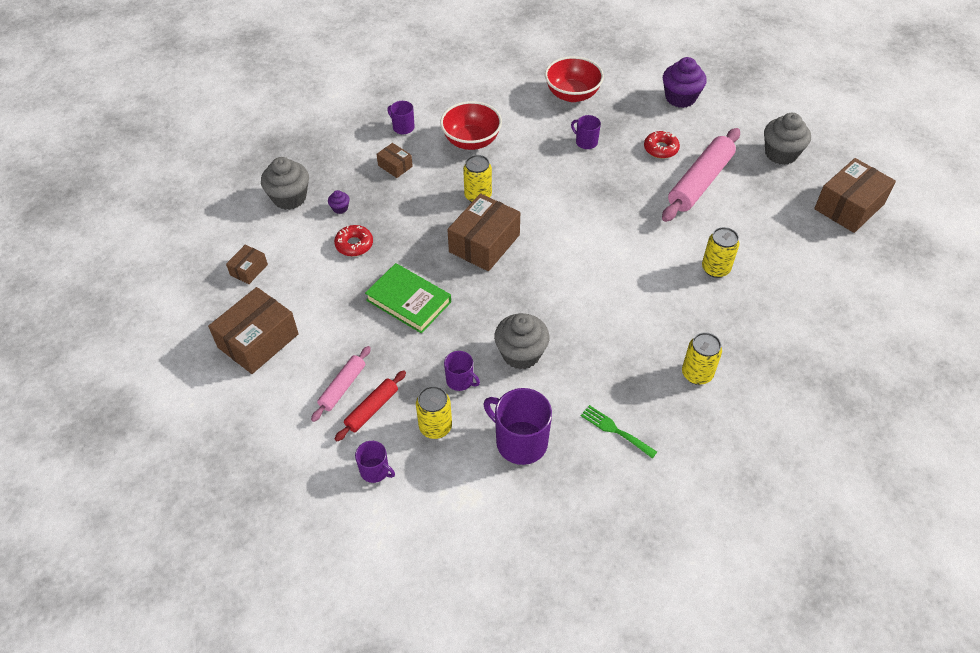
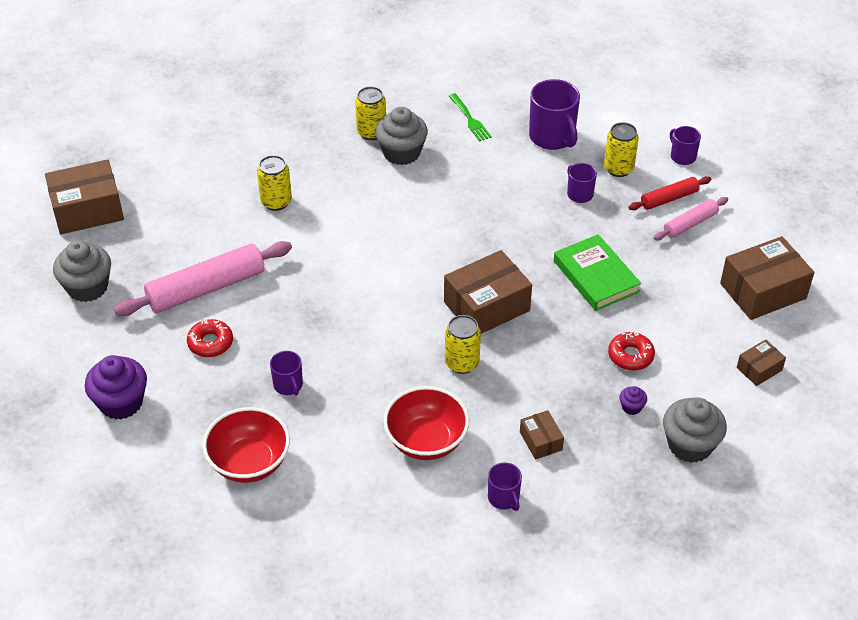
camera: 155 degrees left, 5 degrees down
grey cupcake [494,313,550,369] -> grey cupcake moved to [375,107,428,165]

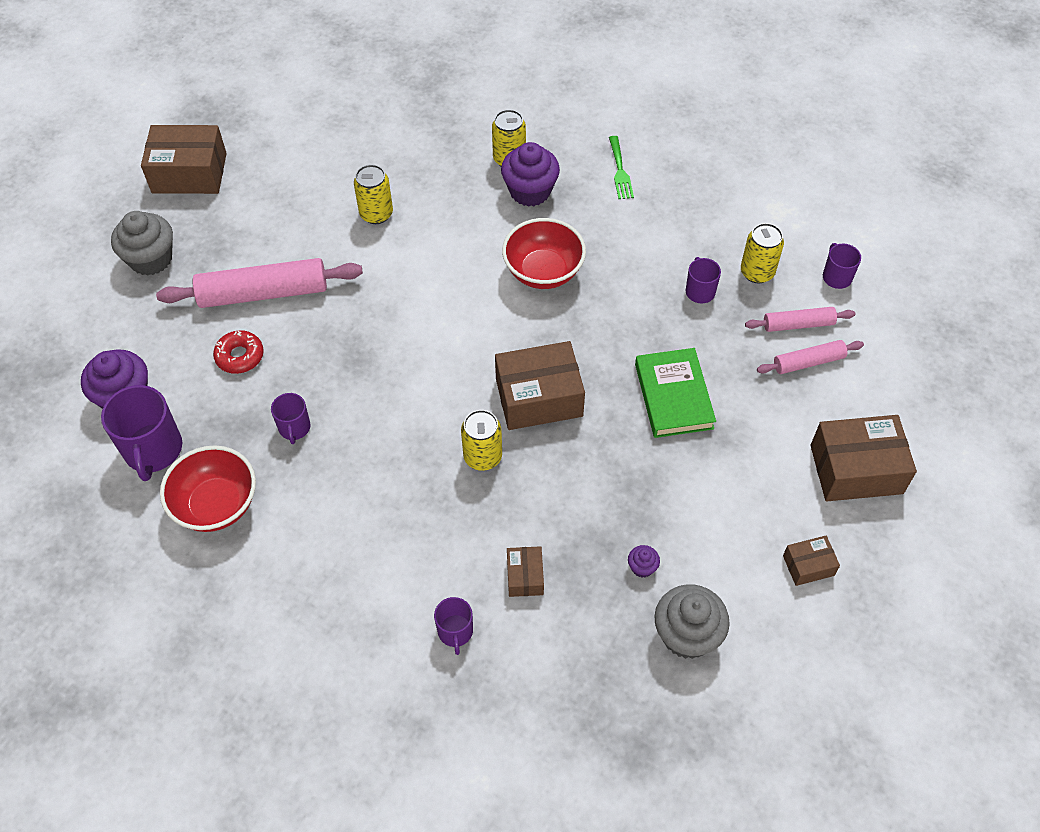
camera: 20 degrees right, 10 degrees up
grey cupcake [375,107,428,165] -> purple cupcake [501,142,560,207]
red bowl [383,386,469,460] -> red bowl moved to [502,218,586,289]
purple mug [529,79,580,150] -> purple mug moved to [101,385,182,481]
red donut [608,331,655,371] -> none
red rolling pin [628,176,711,210] -> pink rolling pin [745,307,855,332]

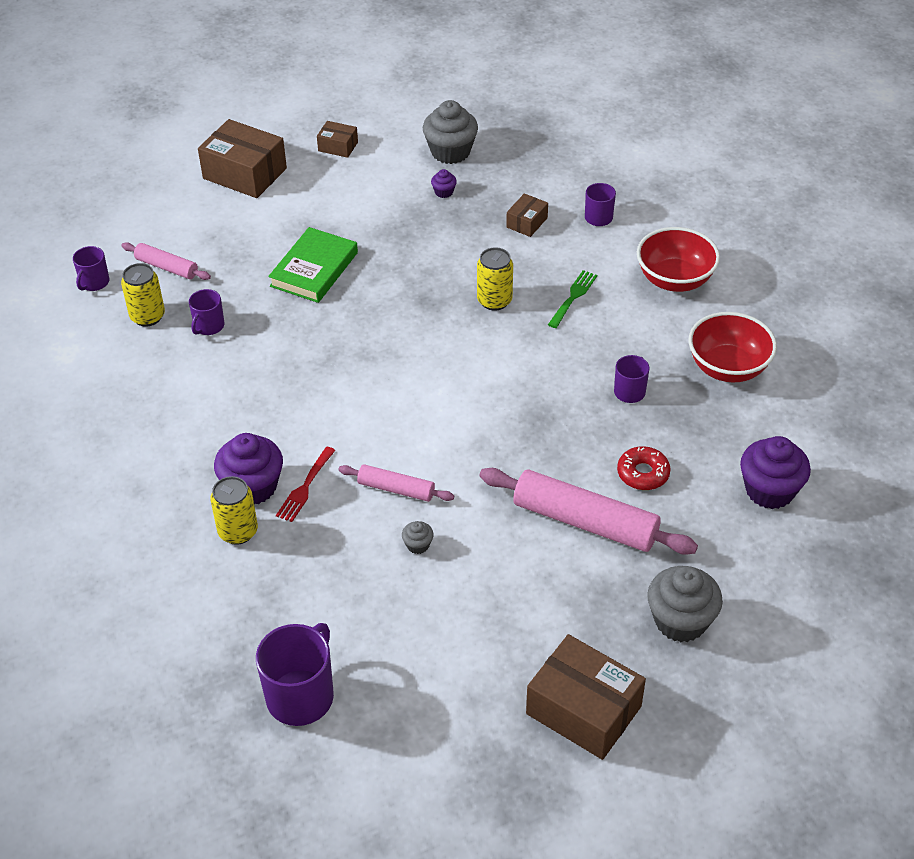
camera: 145 degrees left, 10 degrees down
purple mug [101,385,182,481] -> purple mug moved to [256,623,334,726]
yellow can [354,164,393,224] -> grey cupcake [402,521,434,554]
brown box [495,341,585,430] -> none
red bowl [502,218,586,289] -> red bowl moved to [637,227,720,292]
green fork [609,136,634,199] -> green fork moved to [548,270,597,328]
pink rolling pin [757,340,864,374] -> pink rolling pin moved to [338,464,454,502]
none -> red fork [276,447,335,522]

